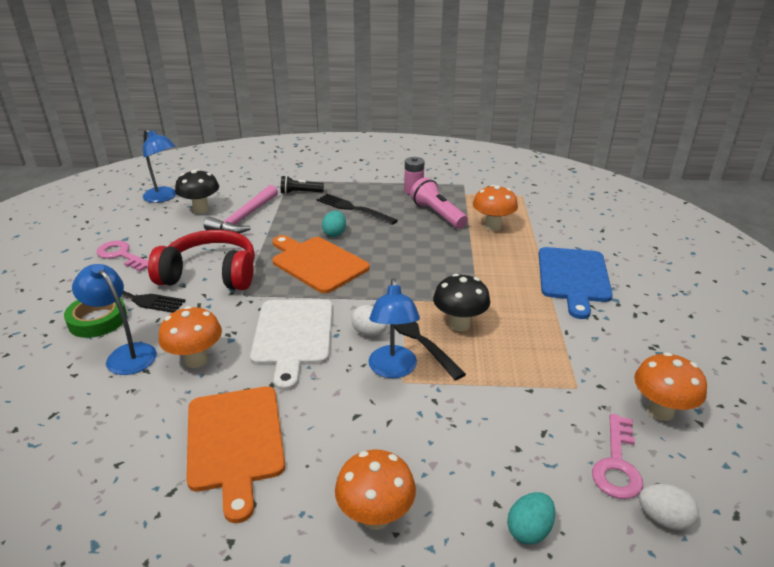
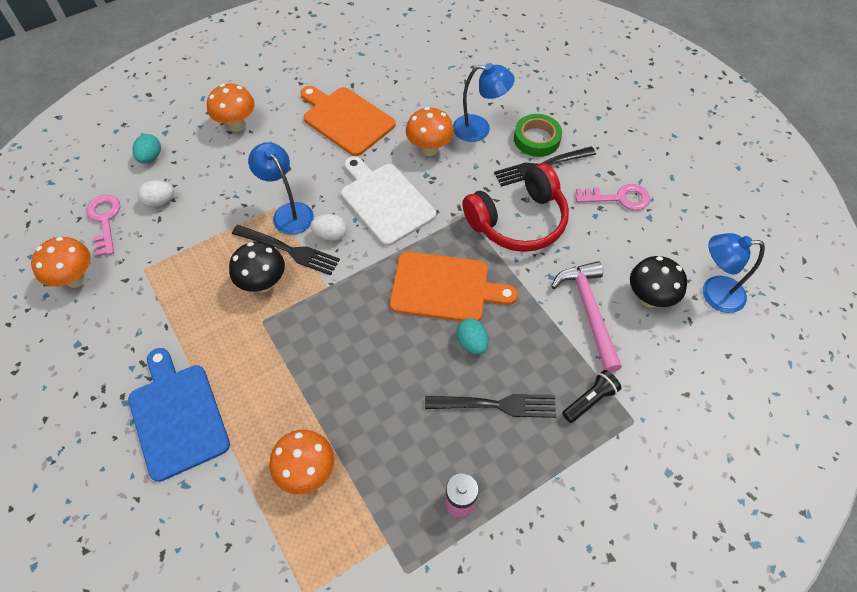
camera: 145 degrees right, 25 degrees up
pink flashlight [410,177,468,229] -> none
white egg [639,484,699,530] -> white egg moved to [138,180,174,207]

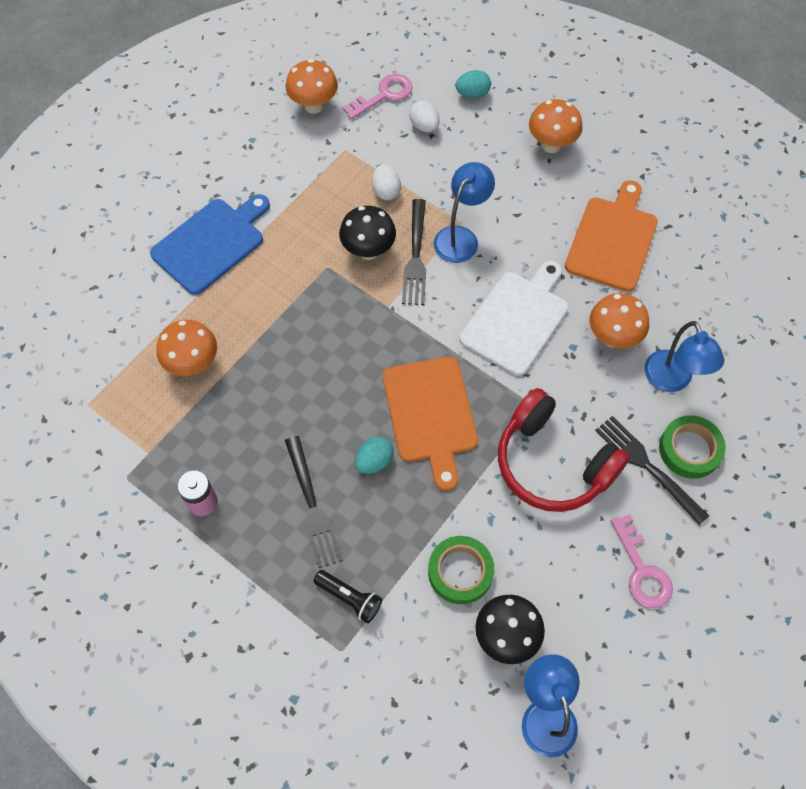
camera: 70 degrees right, 5 degrees up
white egg [310,214,347,241] -> white egg moved to [372,164,401,200]
pink hammer [551,261,622,372] -> green tape [428,536,494,604]

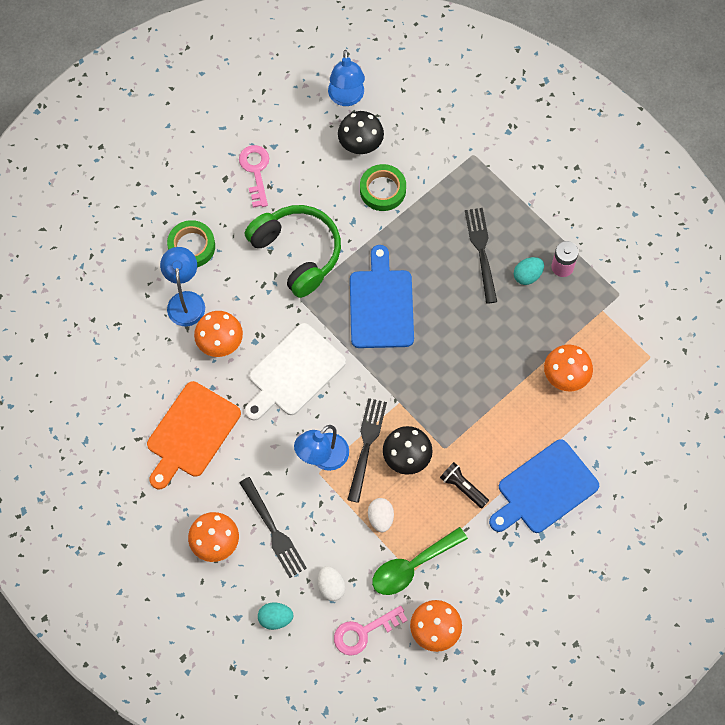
camera: 170 degrees left, 5 degrees up
black flashlight [314,570,382,623] -> black flashlight moved to [440,462,489,508]
turquoise egg [355,436,394,474] -> turquoise egg moved to [514,257,544,285]
orange cutting board [383,357,478,491] -> blue cutting board [350,245,414,348]
red headphones [498,388,630,512] -> green headphones [245,205,341,298]
black fork [595,416,709,525] -> black fork moved to [239,477,307,578]
none -> green spoon [372,527,468,595]

